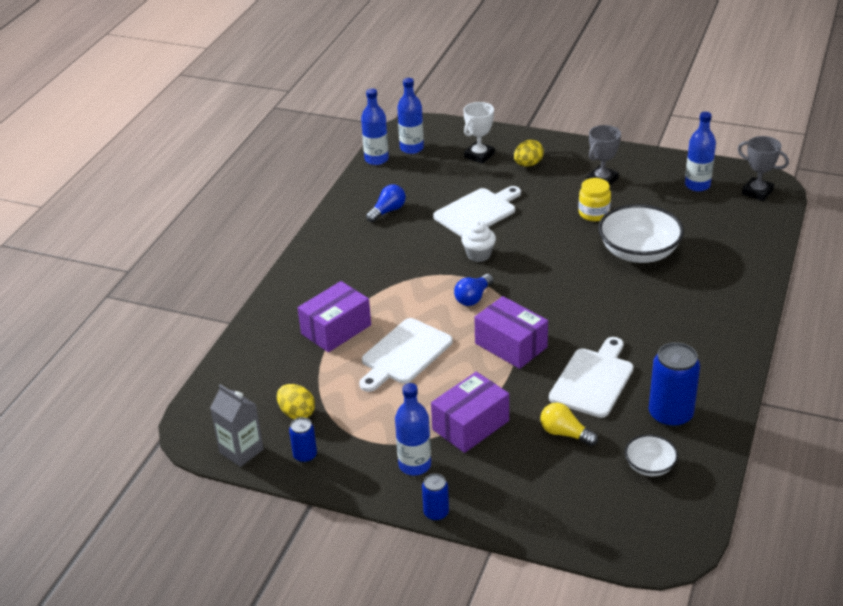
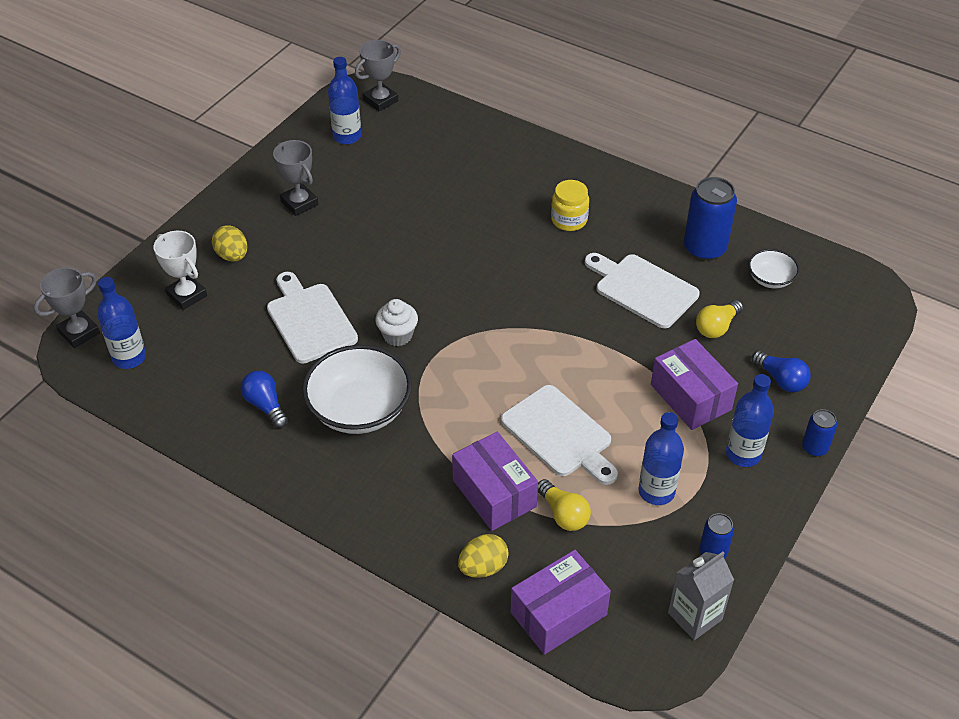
camera: 80 degrees left, 10 degrees up
yellow egg [277,384,315,420] -> yellow egg moved to [458,534,509,578]
blue bottle [361,88,389,165] -> blue bottle moved to [638,412,684,505]
blue light bulb [454,274,494,306] -> blue light bulb moved to [752,351,811,392]
purple box [475,296,548,369] -> purple box moved to [510,550,611,655]
yellow jar [578,178,611,221] -> yellow jar moved to [551,180,589,231]
white bowl [598,204,684,263] -> white bowl moved to [302,345,412,434]
none -> grey trophy [34,267,100,348]
none -> yellow light bulb [538,479,591,531]

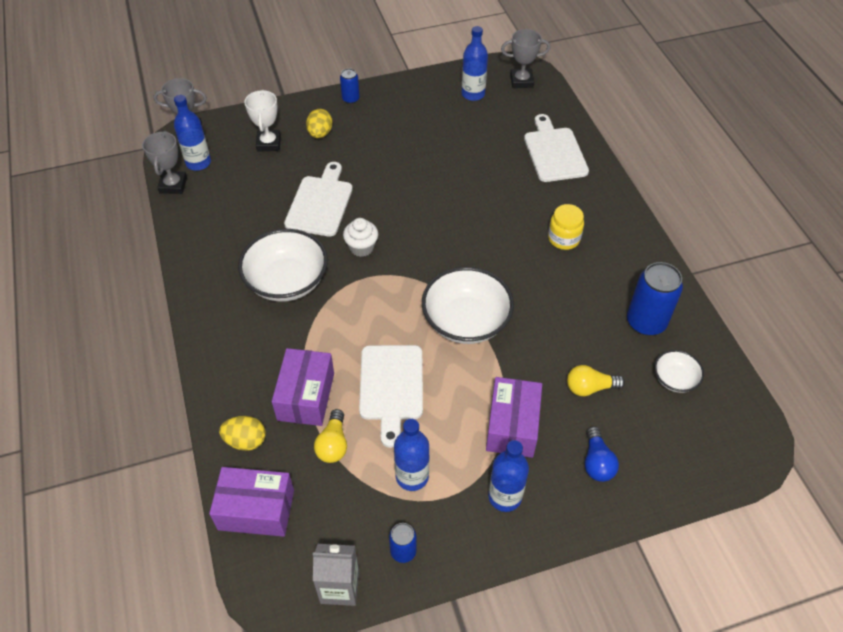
camera: 40 degrees right, 5 degrees up
blue light bulb [241,371,288,428] -> none
grey trophy [273,140,318,216] -> grey trophy moved to [142,130,187,194]
white cutting board [585,253,700,328] -> white cutting board moved to [524,114,589,182]
blue can [802,409,837,457] -> blue can moved to [340,68,360,104]
none -> white bowl [422,267,514,344]

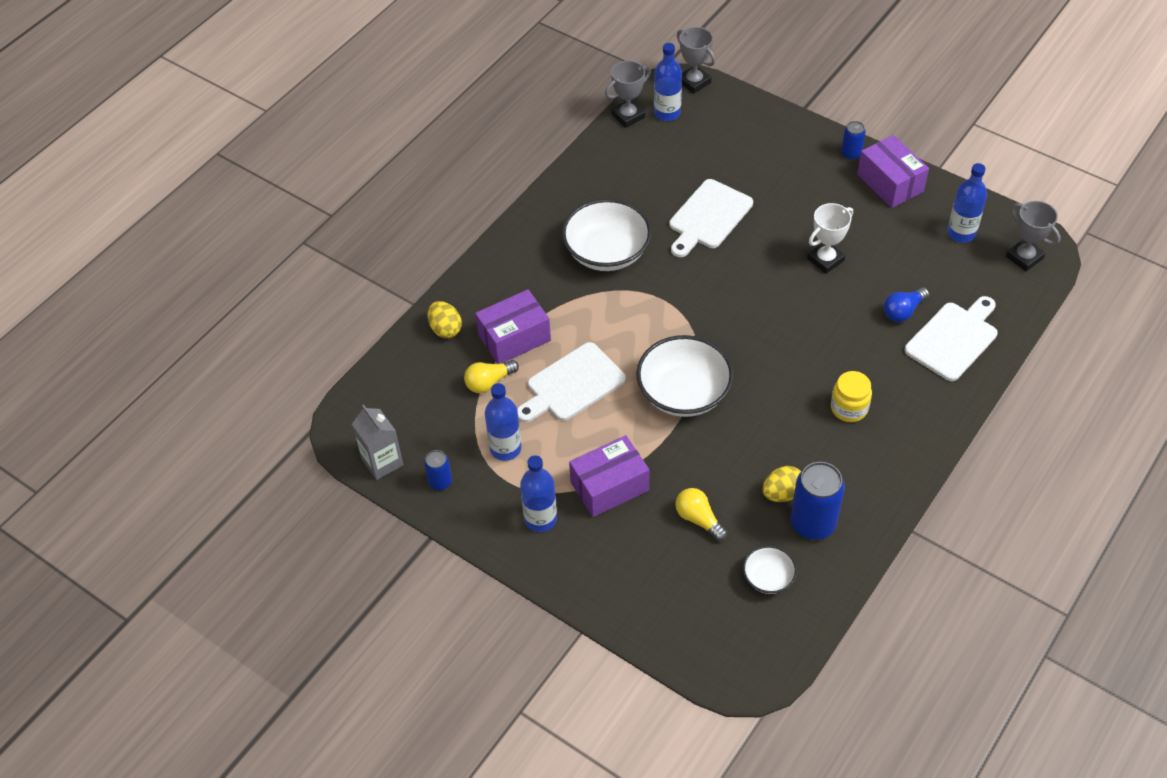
camera: 55 degrees right, 0 degrees up
purple box [209,467,294,537] -> purple box moved to [857,135,929,208]
white trophy [244,90,281,152] -> white trophy moved to [807,203,853,274]
white cutting board [284,162,353,236] -> white cutting board turned 150 degrees clockwise [669,179,753,257]
yellow egg [306,109,333,138] -> yellow egg moved to [762,466,801,502]
white cupcake [343,218,378,257] -> none
blue light bulb [585,426,619,482] -> blue light bulb moved to [884,287,929,322]

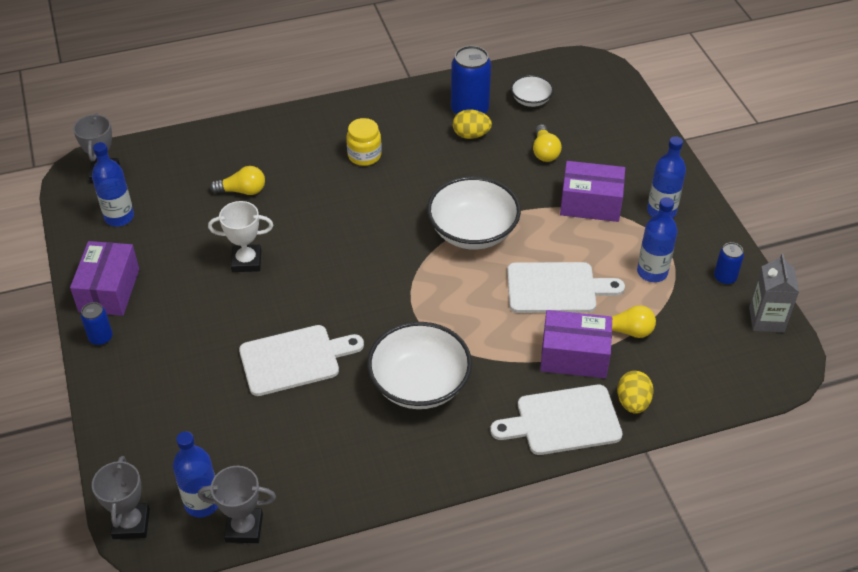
camera: 145 degrees left, 5 degrees down
blue light bulb [884,287,929,322] -> yellow light bulb [210,166,265,195]
white cutting board [904,296,998,381] -> white cutting board moved to [490,385,623,455]

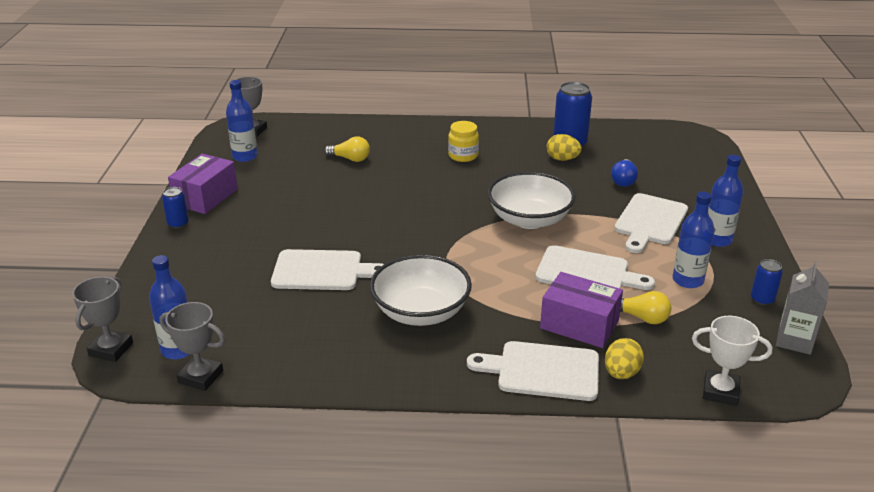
camera: 20 degrees right, 15 degrees down
white trophy [208,201,273,272] -> white trophy moved to [692,316,772,406]
white bowl [511,75,554,107] -> none
yellow light bulb [533,124,562,162] -> blue light bulb [611,159,638,187]
purple box [560,161,625,222] -> white cutting board [614,193,688,253]

